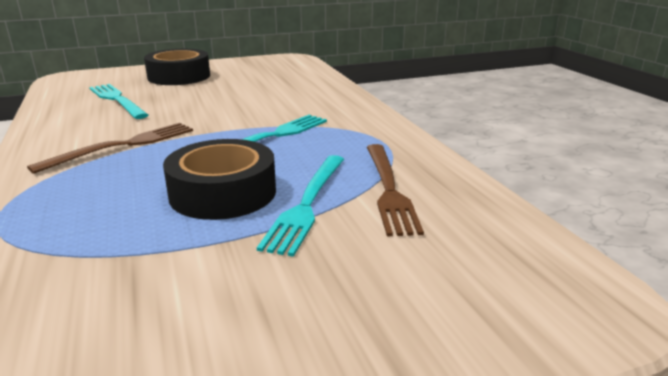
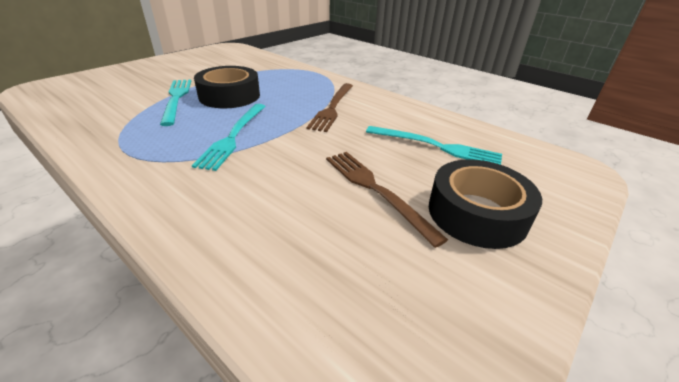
camera: 150 degrees right, 10 degrees up
brown fork [367,144,424,236] -> brown fork moved to [326,152,448,248]

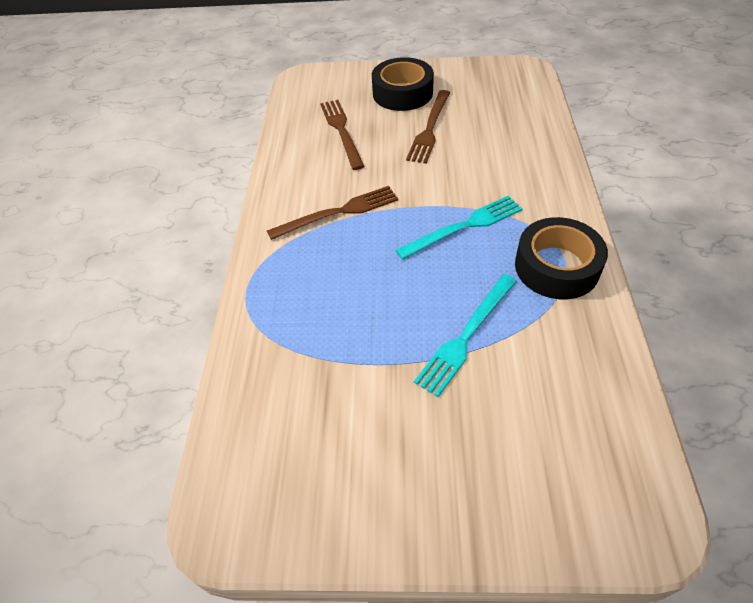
camera: 125 degrees left, 15 degrees up
black tape [194,66,260,108] -> black tape moved to [515,217,608,299]
turquoise fork [366,126,502,165] -> brown fork [320,100,365,170]

